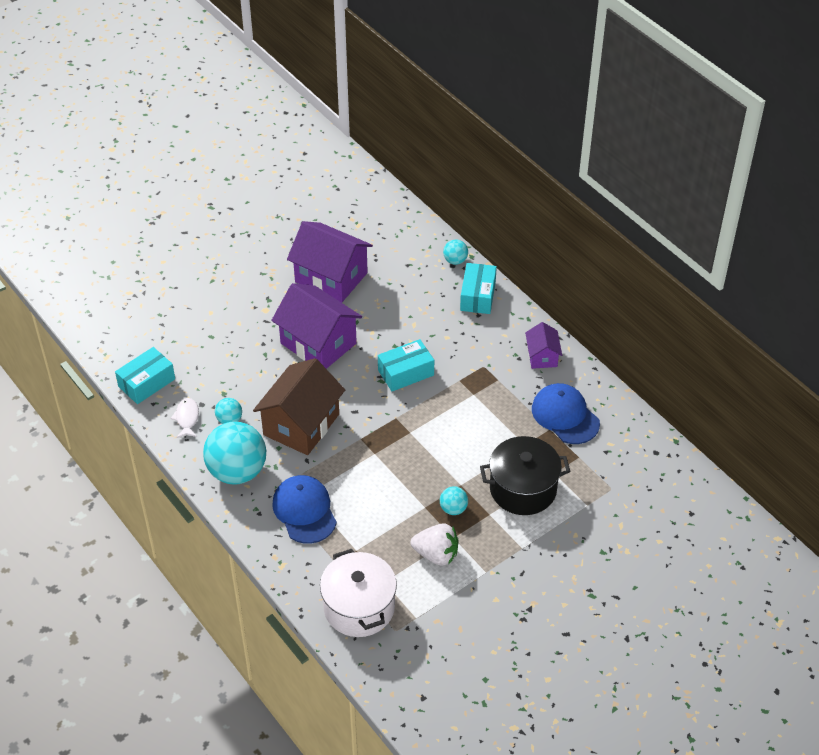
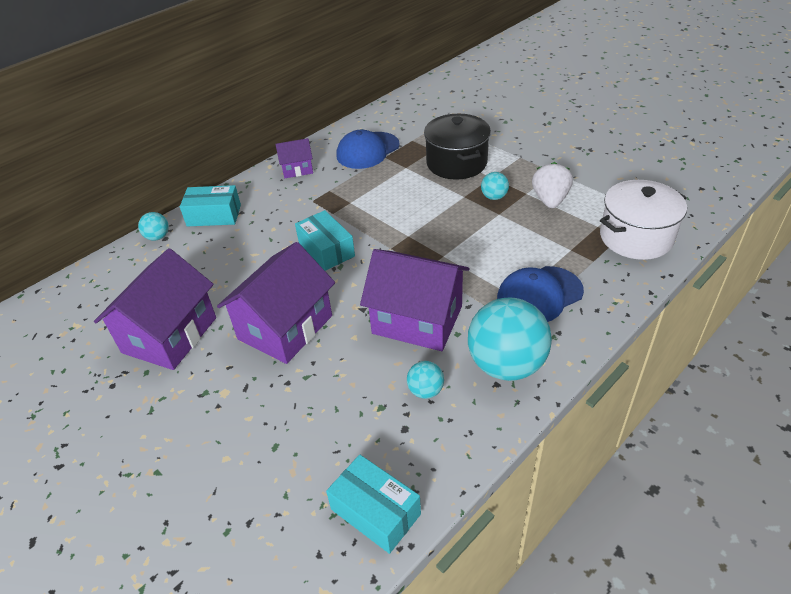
camera: 95 degrees left, 5 degrees down
white fish [171,398,199,438] -> none
brown house [253,358,345,455] -> purple house [360,249,469,351]

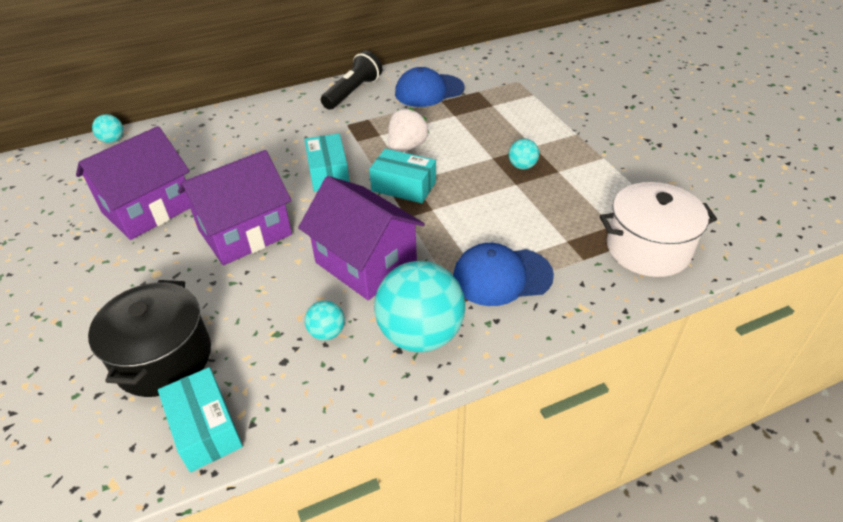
camera: 20 degrees right, 0 degrees up
turquoise ball [138,212,169,241] -> turquoise ball moved to [92,114,123,143]
turquoise box [180,185,241,226] -> turquoise box moved to [369,149,436,203]
purple house [275,138,313,178] -> black flashlight [321,51,382,110]
black pot [424,114,491,180] -> black pot moved to [88,280,211,397]
white strawberry [532,162,573,208] -> white strawberry moved to [388,108,429,152]

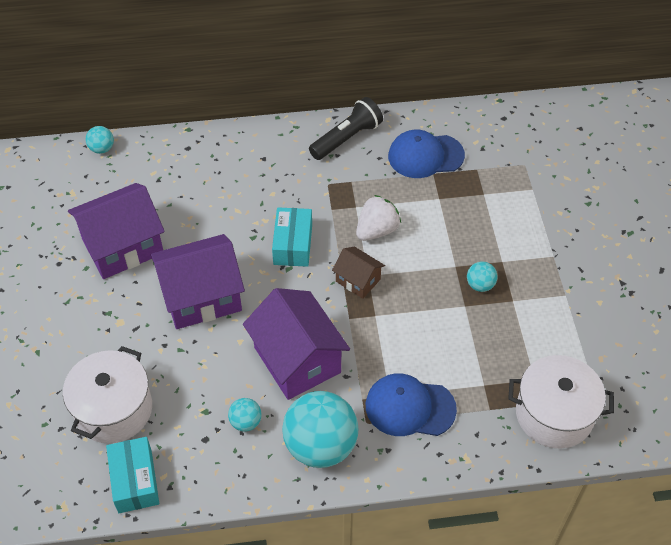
camera: 15 degrees right, 10 degrees up
black pot [88,280,211,397] -> white pot [63,346,152,444]
turquoise box [369,149,436,203] -> brown house [332,246,385,299]

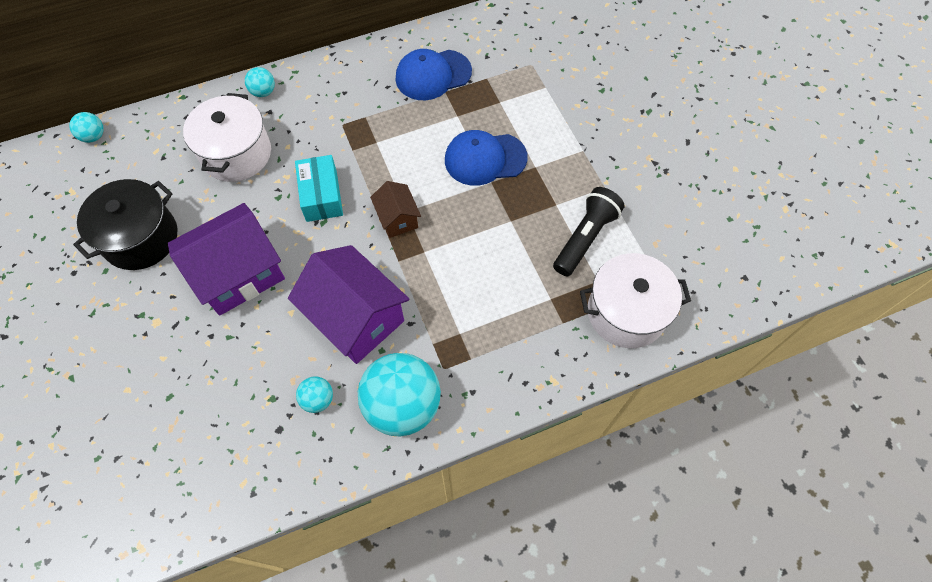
camera: 15 degrees left, 10 degrees up
white pot [63,346,152,444] -> white pot moved to [183,93,271,182]
purple house [68,183,165,279] -> black pot [73,179,177,270]
turquoise box [106,437,159,513] -> none
black flashlight [309,97,383,160] -> black flashlight moved to [553,187,625,276]
brown house [332,246,385,299] -> brown house turned 45 degrees clockwise [370,181,421,238]
white strawberry [356,195,401,241] -> none
blue cap [366,373,457,436] -> blue cap moved to [445,130,528,186]
turquoise ball [467,261,497,292] -> turquoise ball moved to [245,67,275,97]

